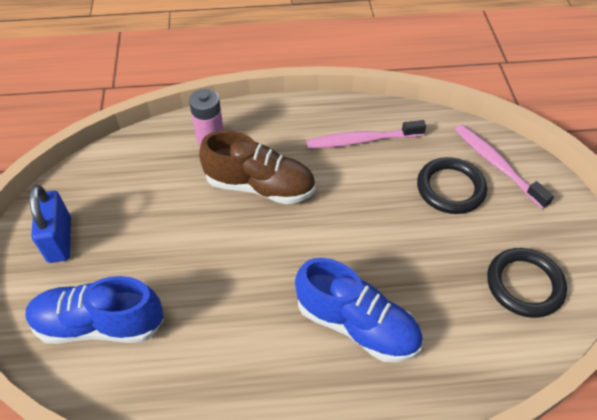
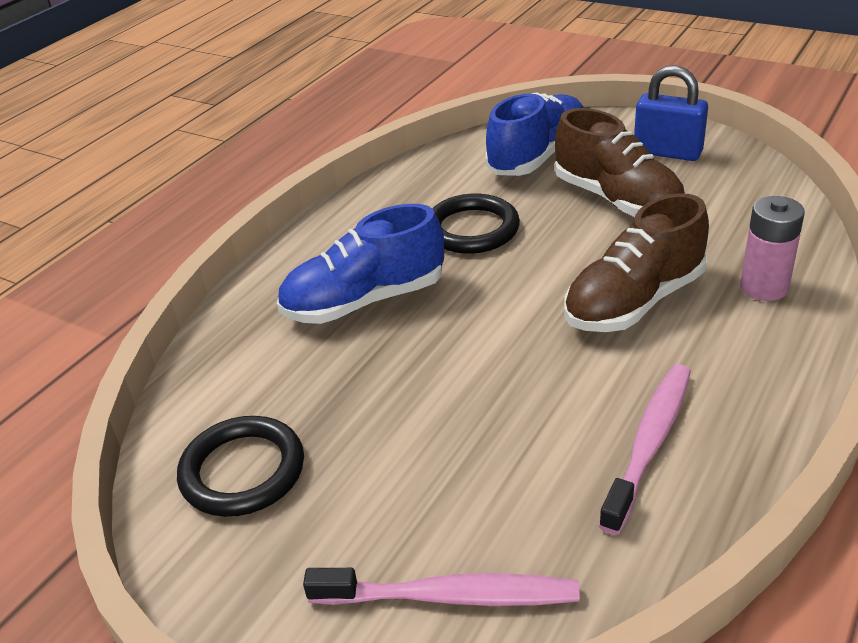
camera: 130 degrees right, 15 degrees down
black ring [417,157,487,214] -> black ring moved to [432,194,520,254]
none -> brown shoe [555,108,685,217]

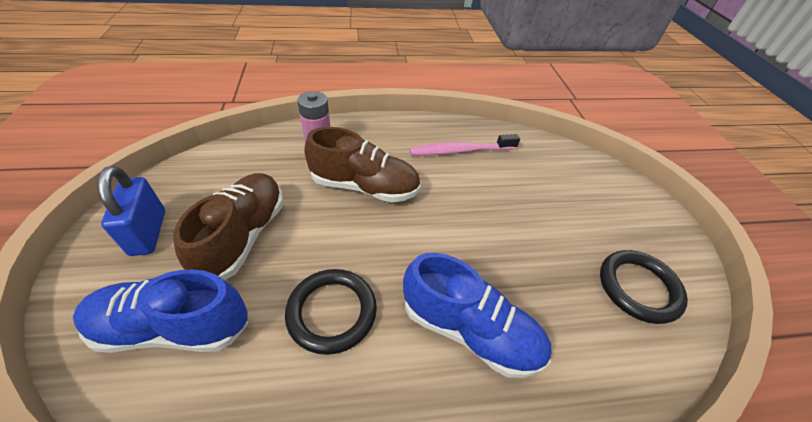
camera: 135 degrees left, 10 degrees up
pink toothbrush [303,568,580,606] -> none

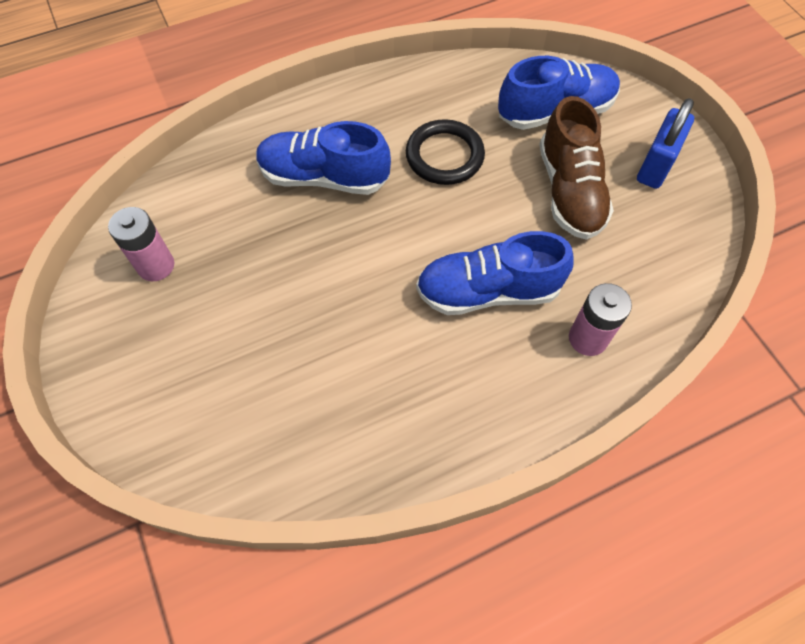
camera: 165 degrees right, 15 degrees up
blue padlock [97,166,165,256] -> blue padlock turned 60 degrees clockwise [637,98,694,189]
brown shoe [304,127,421,203] -> blue shoe [416,231,574,315]
pink toothbrush [410,134,520,156] -> none
black ring [600,250,688,324] -> pink battery [108,207,174,281]

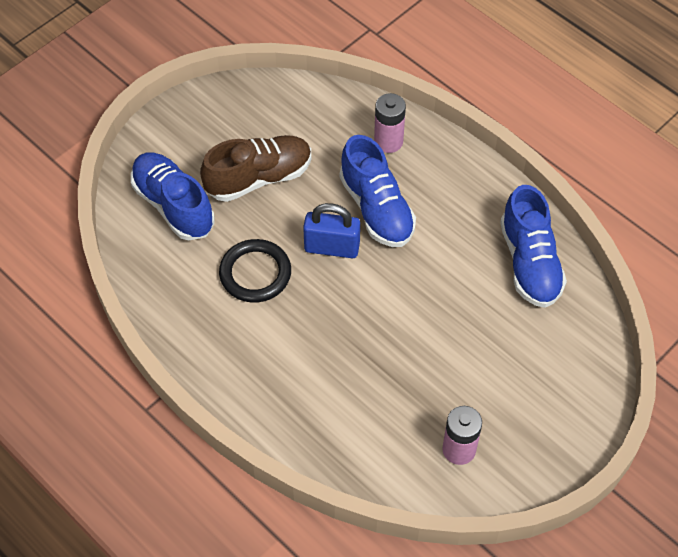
camera: 110 degrees left, 5 degrees down
blue shoe [256,121,391,195] -> blue shoe moved to [500,185,567,308]
blue padlock [637,98,694,189] -> blue padlock moved to [303,203,360,258]

